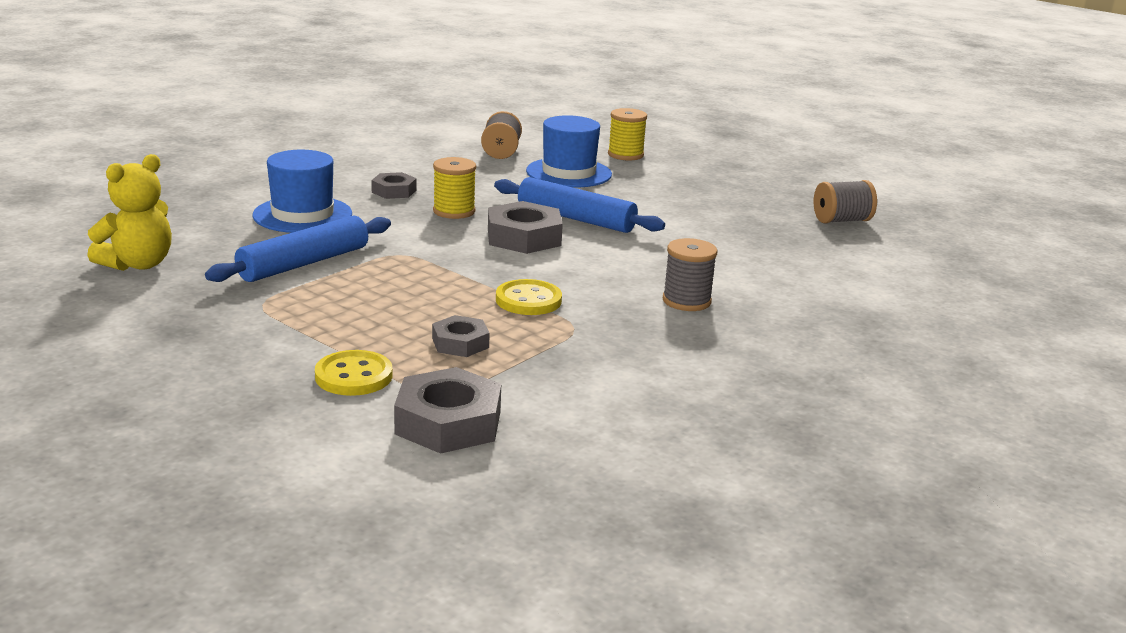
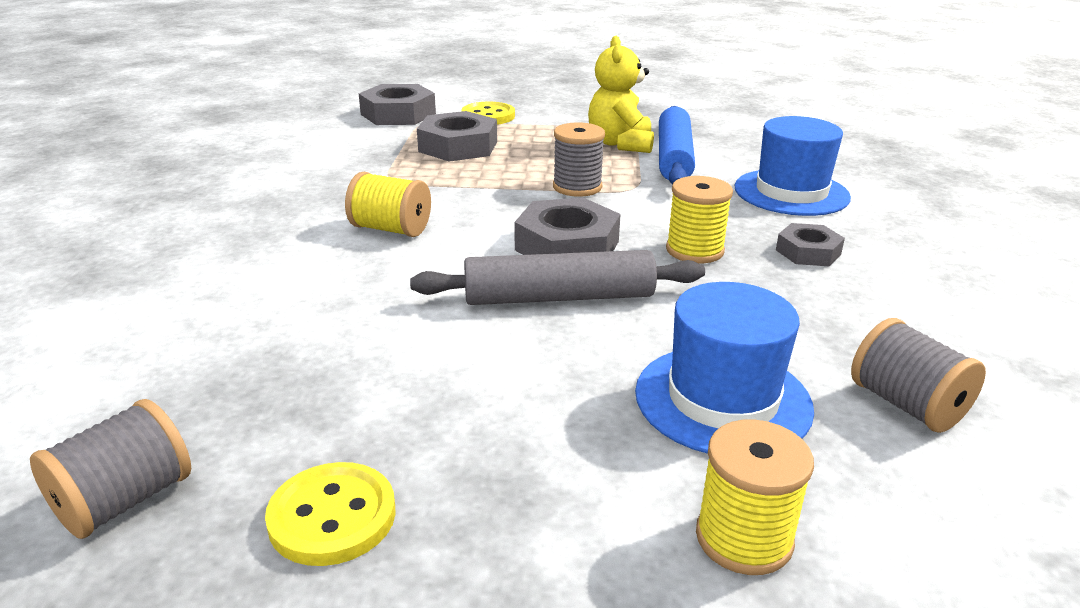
camera: 145 degrees right, 5 degrees up
yellow teddy bear [87,154,172,271] -> yellow teddy bear moved to [588,36,654,153]
grey nut [432,315,490,357] -> grey nut [417,111,497,162], size x1.69
blue rolling pin [494,177,665,233] -> grey rolling pin [410,250,705,305]
yellow button [496,279,562,315] -> yellow button moved to [265,462,396,566]
grey spool [663,238,717,311] -> grey spool moved to [553,122,605,197]
none -> yellow spool [345,172,431,237]

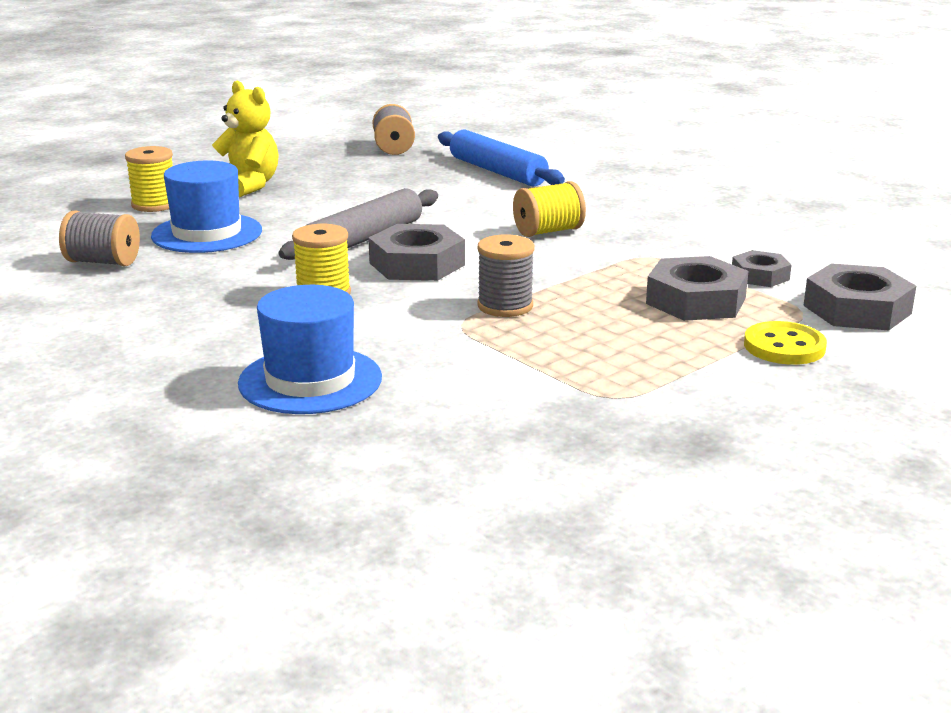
camera: 135 degrees right, 5 degrees down
yellow button [265,462,396,566] -> none
yellow teddy bear [588,36,654,153] -> yellow teddy bear moved to [212,81,279,197]
blue rolling pin [659,106,695,184] -> blue rolling pin moved to [438,130,565,186]
grey nut [776,223,845,266] -> grey nut moved to [732,250,792,287]

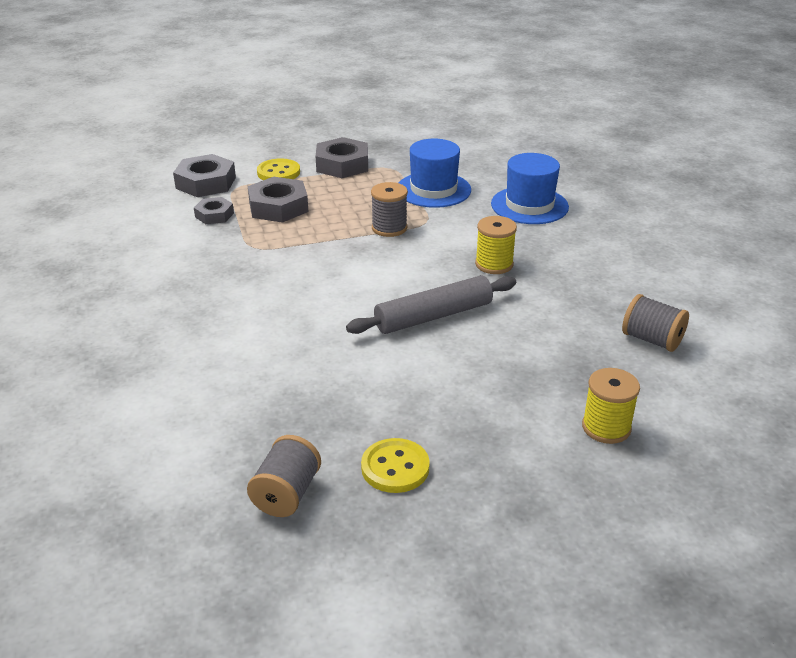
camera: 155 degrees left, 10 degrees up
blue hat [151,161,262,253] -> blue hat moved to [399,139,471,208]
yellow teddy bear [212,81,279,197] -> none
grey nut [368,224,465,281] -> grey nut moved to [316,137,368,178]
blue rolling pin [438,130,565,186] -> none
yellow spool [513,181,586,237] -> none
none -> yellow button [361,438,430,493]

